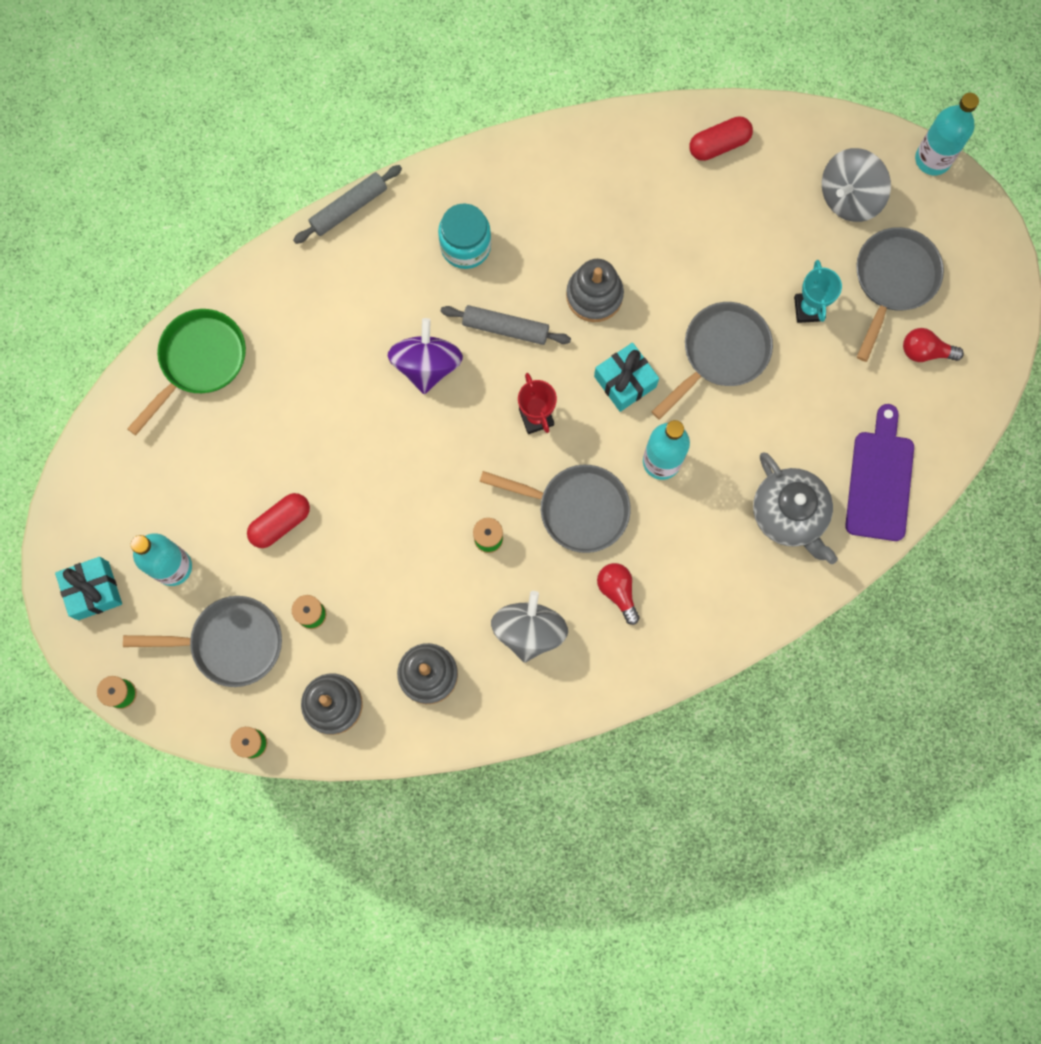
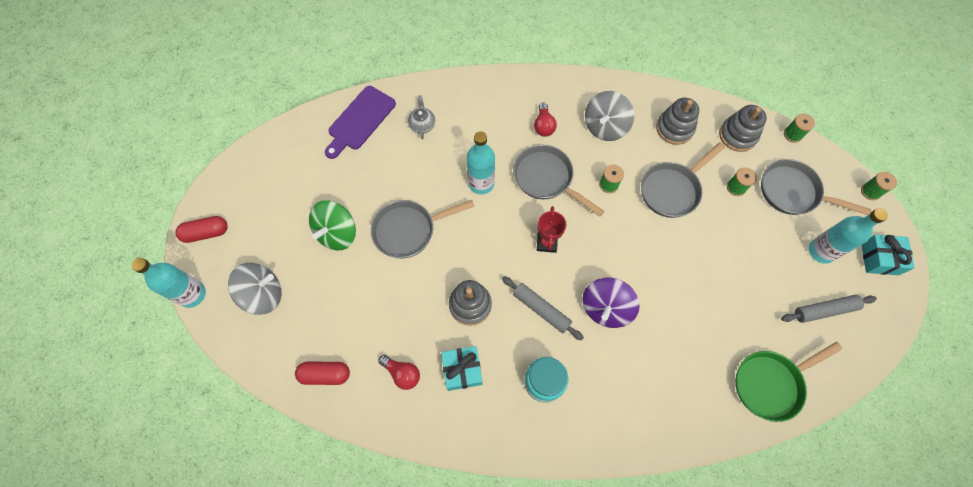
camera: 155 degrees left, 10 degrees down
red capsule [247,493,310,548] -> red capsule moved to [176,216,227,243]
grey rolling pin [293,165,402,244] -> grey rolling pin moved to [781,295,877,323]
turquoise gift [594,342,659,412] -> turquoise gift moved to [441,346,483,391]
grey teapot [753,453,838,564] -> grey teapot [408,95,435,139], size x0.54
turquoise trophy [794,260,842,323] -> green spinning top [309,200,356,250]
grey pan [856,227,944,362] -> grey pan moved to [641,142,725,218]
red light bulb [903,328,964,362] -> red light bulb moved to [378,355,420,390]

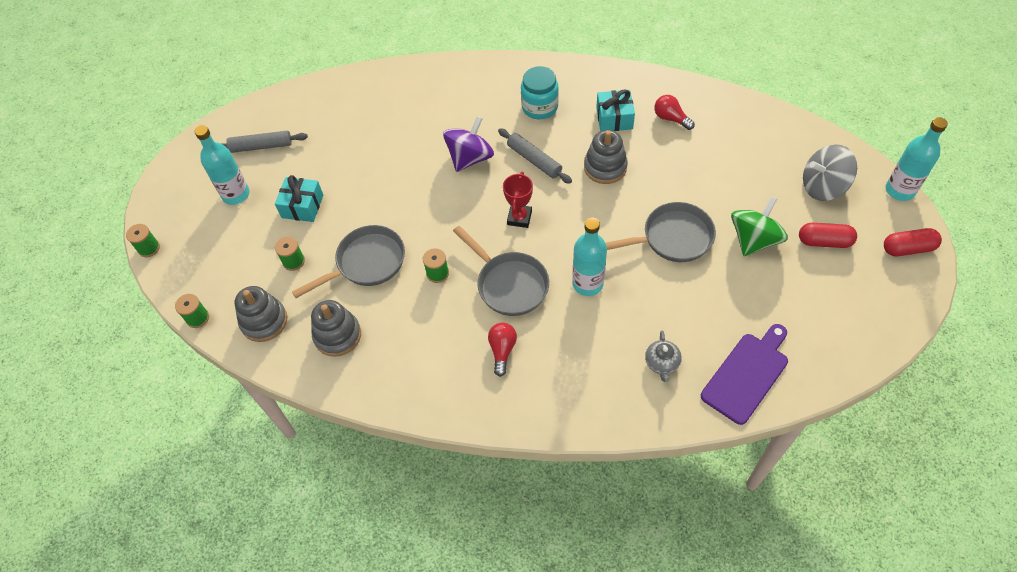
camera: 170 degrees left, 10 degrees down
red capsule [295,362,350,385] -> red capsule moved to [799,223,857,248]
grey spinning top [585,91,634,141] -> none
green pan [735,342,842,422] -> none
grey pan [761,159,871,215] -> none
turquoise gift [862,235,915,275] -> turquoise gift moved to [275,175,323,222]

